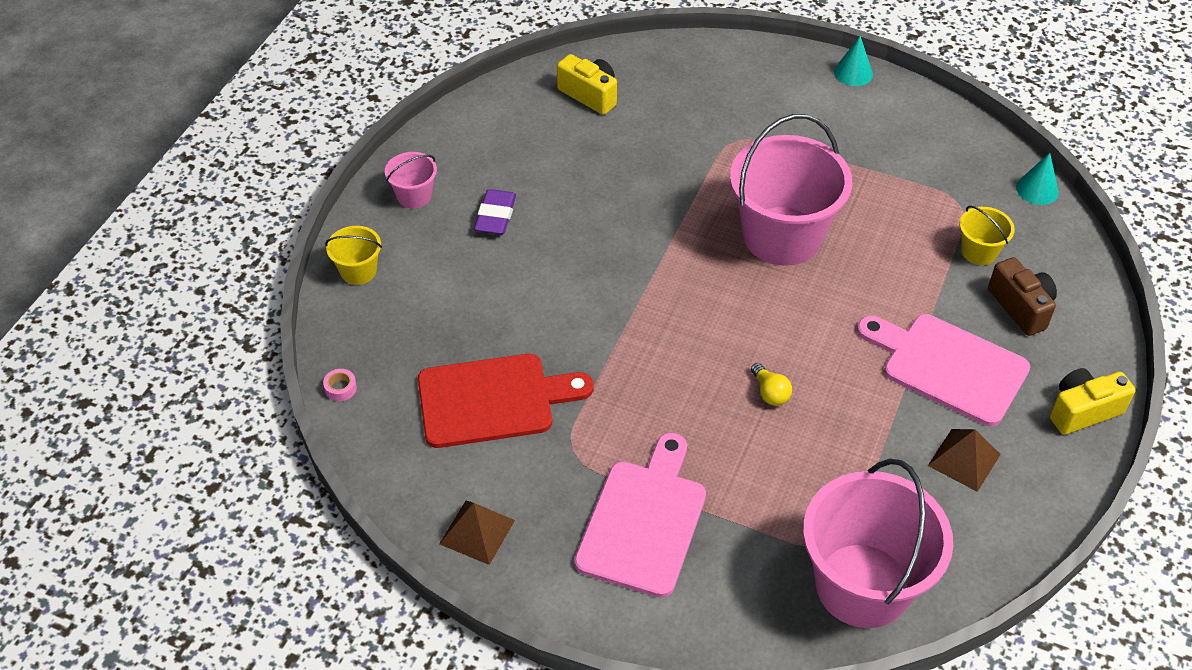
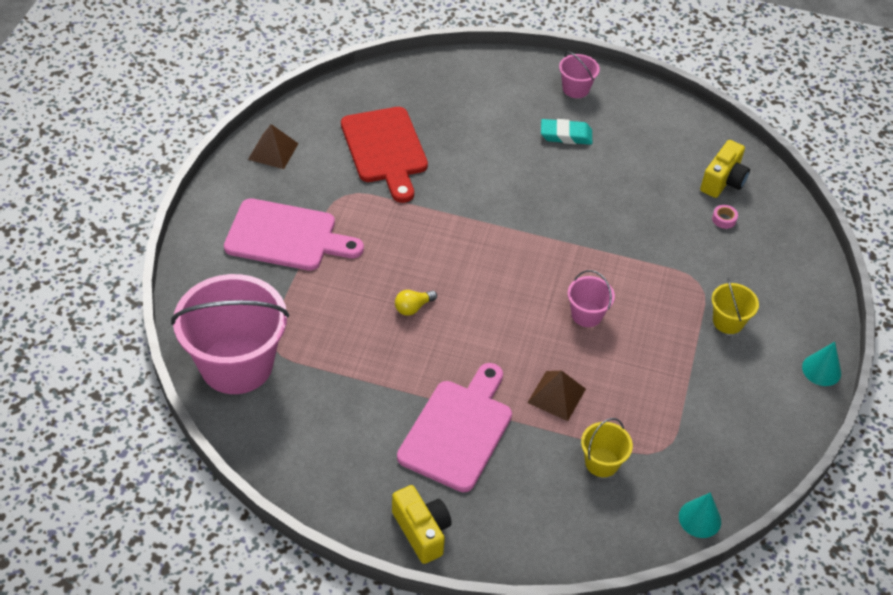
camera: 80 degrees right, 0 degrees up
pink tape [323,369,357,401] -> pink tape moved to [712,205,738,229]
yellow bucket [325,226,382,285] -> yellow bucket moved to [712,278,759,334]
purple eraser [474,189,516,235] -> turquoise eraser [541,119,592,145]
pink bucket [730,114,852,266] -> pink bucket [568,270,615,327], size x0.45
brown pyramid [928,429,1001,492] -> brown pyramid moved to [527,371,586,421]
brown camera [988,257,1057,336] -> none

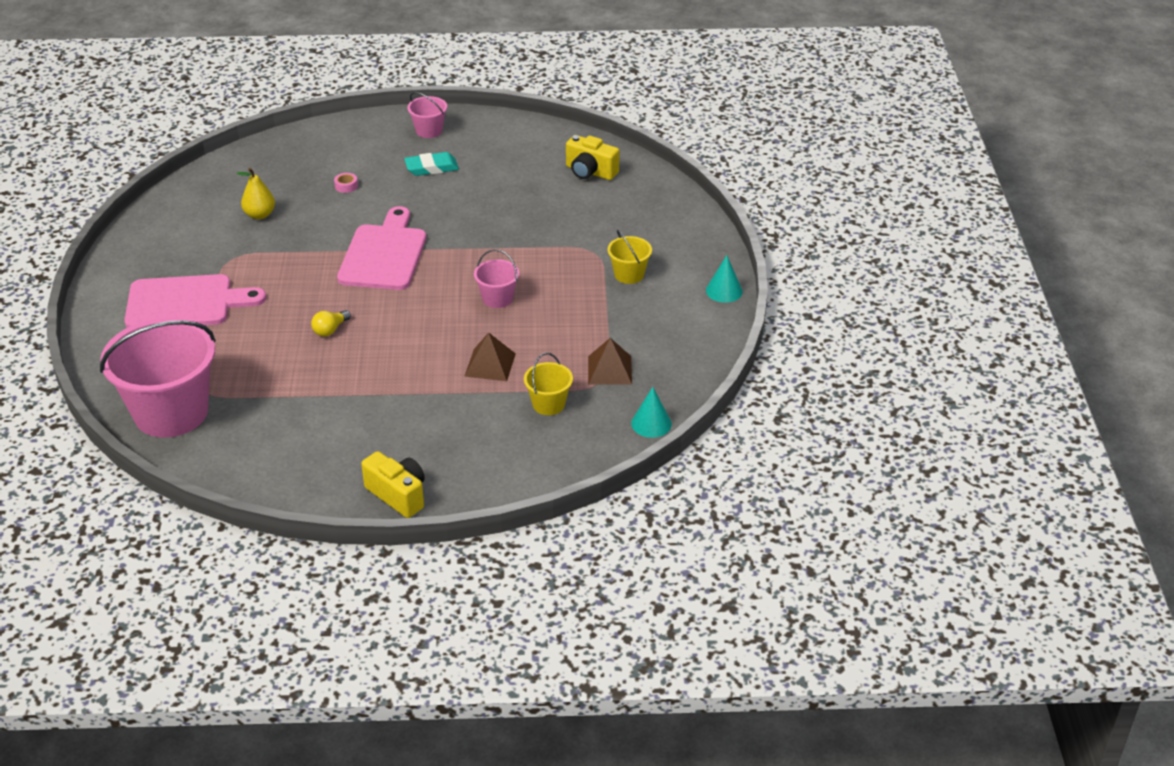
camera: 15 degrees left, 10 degrees down
brown pyramid [248,124,299,169] -> brown pyramid moved to [588,338,632,385]
red cutting board [341,107,428,203] -> yellow pear [237,168,275,219]
pink cutting board [397,363,512,492] -> pink cutting board moved to [337,206,426,290]
yellow camera [700,140,750,198] -> yellow camera turned 105 degrees clockwise [566,135,620,180]
pink tape [712,205,738,229] -> pink tape moved to [334,173,358,193]

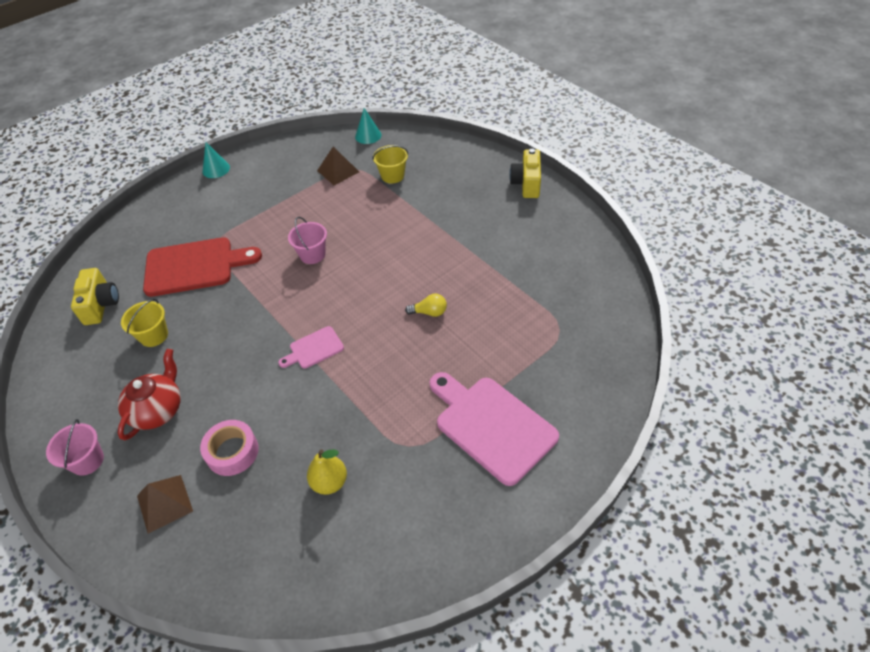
camera: 125 degrees left, 10 degrees up
pink bucket [100,318,216,438] -> none
pink tape [334,173,358,193] -> pink tape [200,420,259,476], size x1.96
pink cutting board [337,206,426,290] -> pink cutting board [278,326,344,369], size x0.50
turquoise eraser [404,152,459,176] -> red teapot [118,349,181,440]
brown pyramid [464,332,516,381] -> brown pyramid moved to [137,475,193,533]
yellow bucket [607,230,652,284] -> yellow bucket moved to [121,299,168,347]
none -> red cutting board [143,237,262,297]

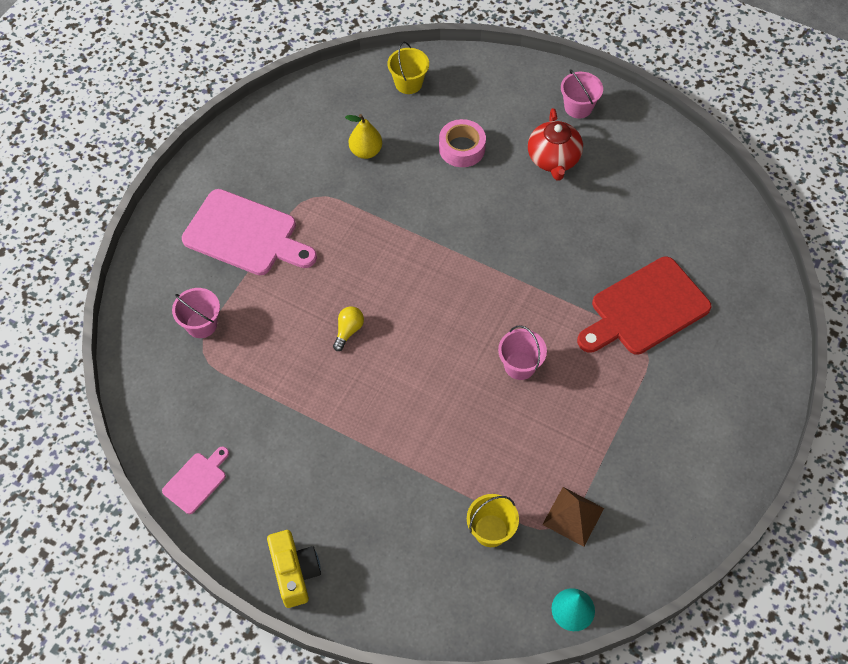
camera: 155 degrees right, 10 degrees up
yellow camera [71,268,119,325] -> none
yellow bucket [121,299,168,347] -> yellow bucket moved to [387,42,429,94]
brown pyramid [137,475,193,533] -> none
turquoise cone [202,142,230,178] -> none
pink cutting board [278,326,344,369] -> pink cutting board moved to [162,447,229,514]
yellow light bulb [405,293,447,317] -> yellow light bulb turned 135 degrees clockwise [333,306,364,351]
none -> pink bucket [172,288,220,338]

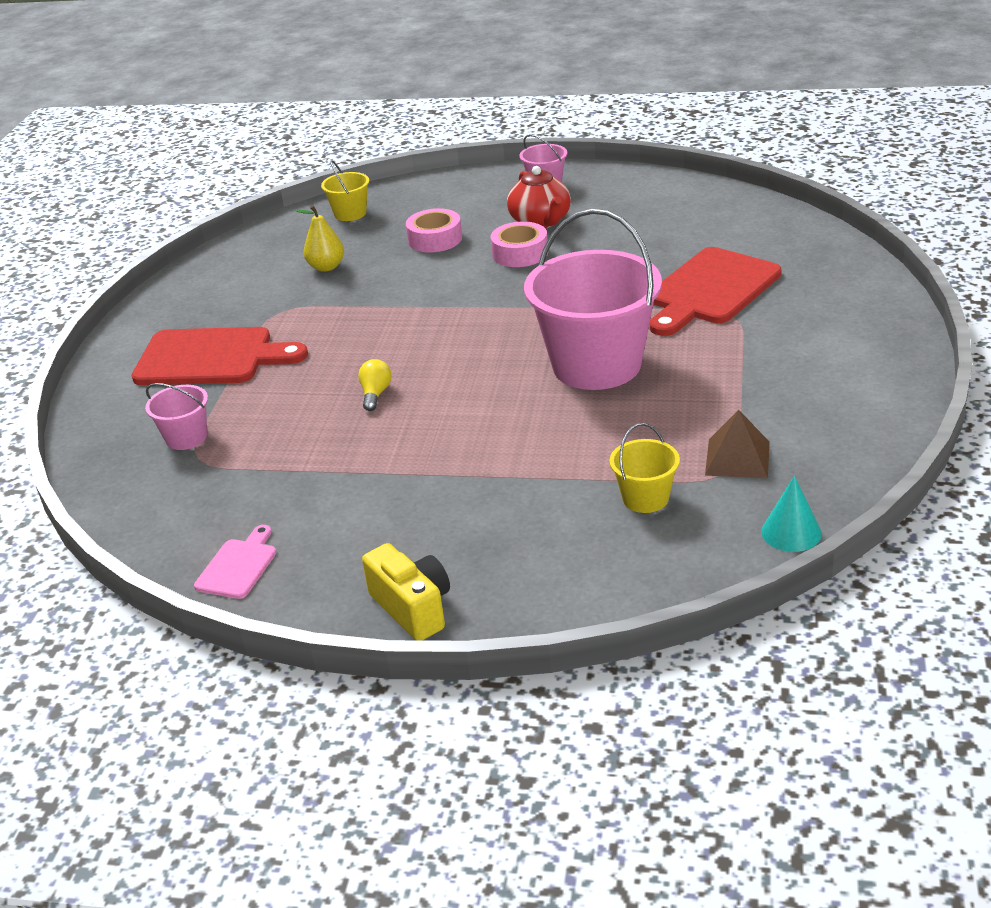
camera: 15 degrees left, 25 degrees down
pink cutting board [182,189,317,275] -> red cutting board [132,327,308,385]
pink bucket [498,325,547,380] -> pink bucket [524,209,662,390], size x2.22
none -> pink tape [491,222,548,267]

